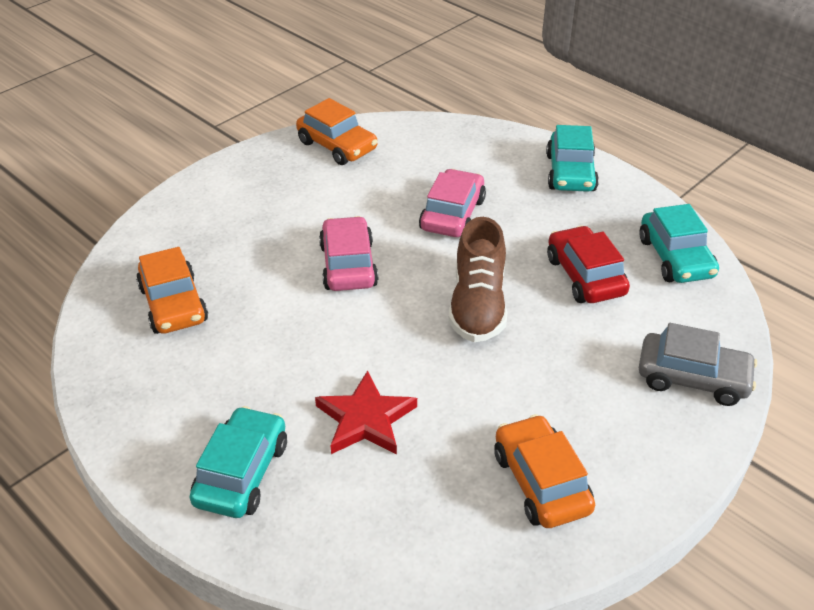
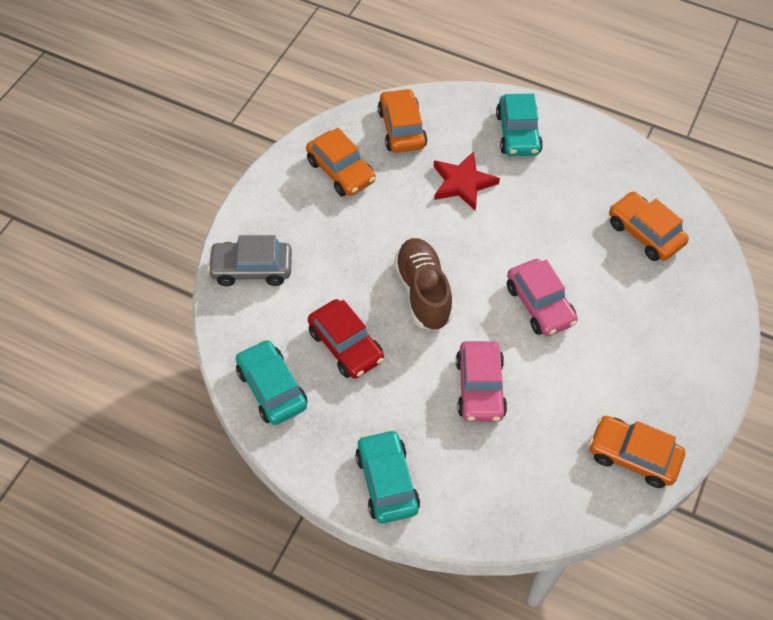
camera: 160 degrees right, 15 degrees up
none -> orange car [378,88,427,153]

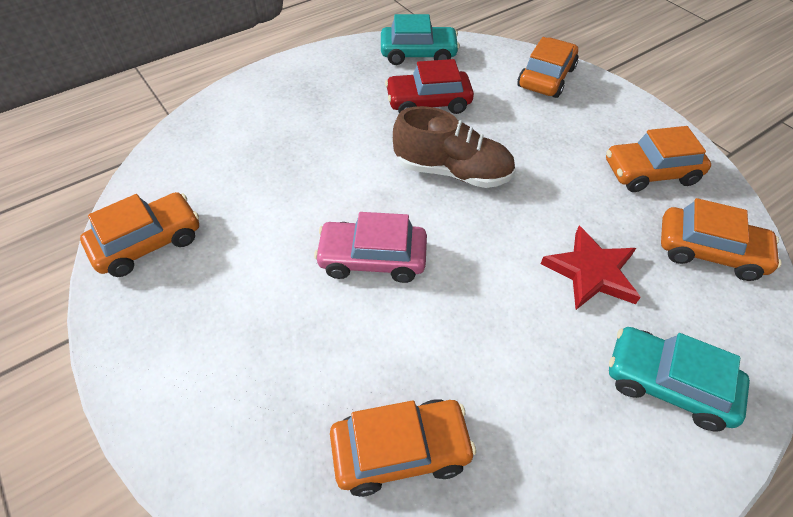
camera: 120 degrees right, 5 degrees down
grey car [207,235,292,286] -> orange car [518,37,578,98]
turquoise car [355,429,420,524] -> none
pink car [456,341,507,422] -> none

